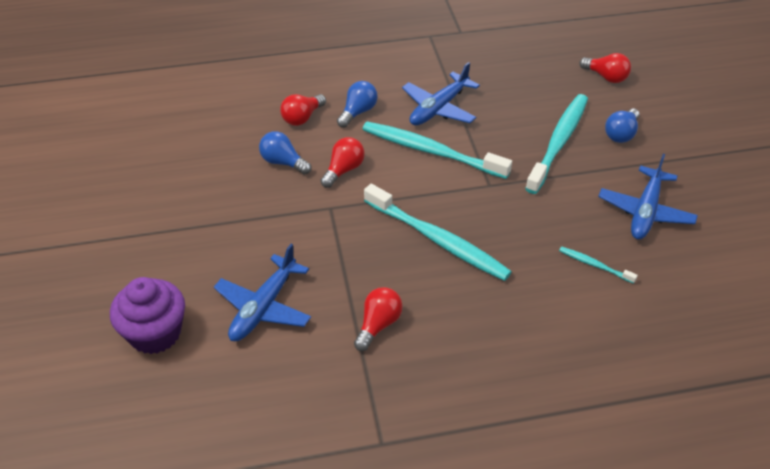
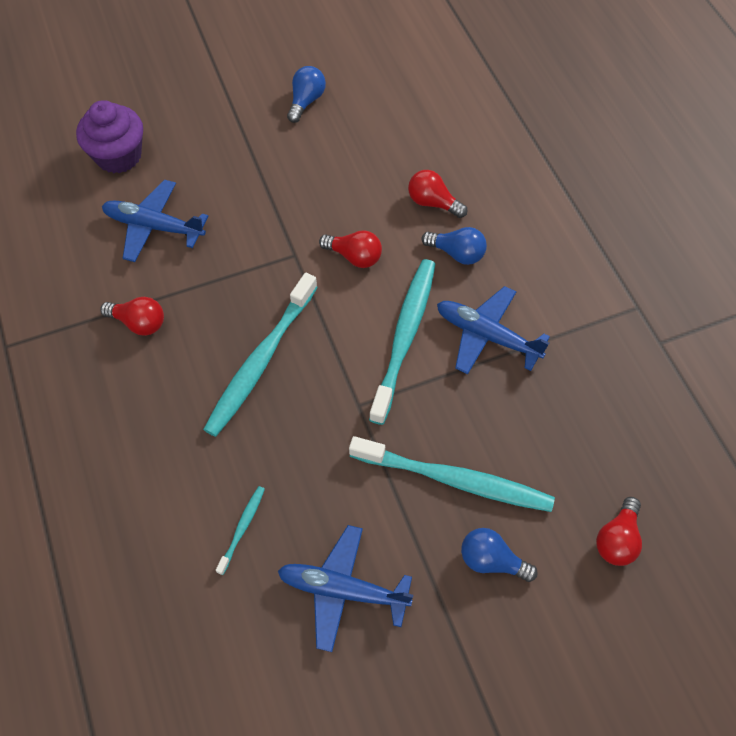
camera: 80 degrees right, 15 degrees up
blue light bulb [259,131,312,175] -> blue light bulb moved to [287,66,326,123]

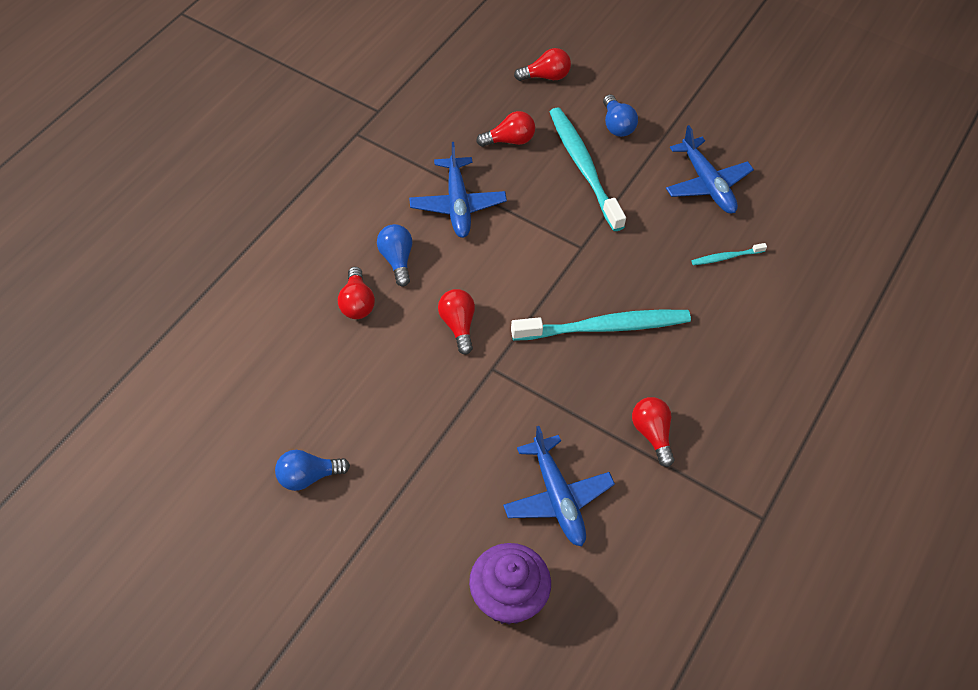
camera: 130 degrees left, 5 degrees down
turquoise toothbrush [369,259,435,425] -> none
none -> red light bulb [476,111,535,147]

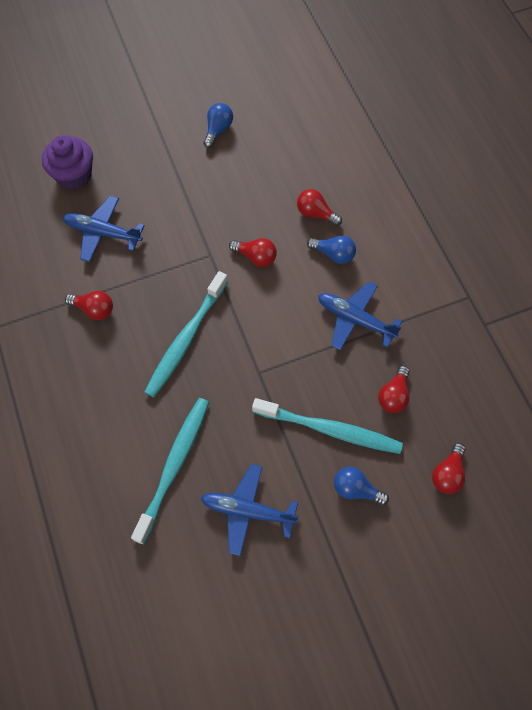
camera: 130 degrees right, 10 degrees up
turquoise toothbrush [691,243,767,265] -> turquoise toothbrush [131,398,209,544], size x2.22

